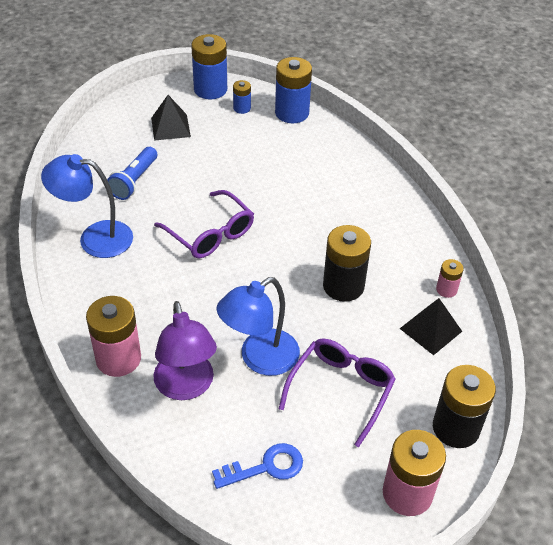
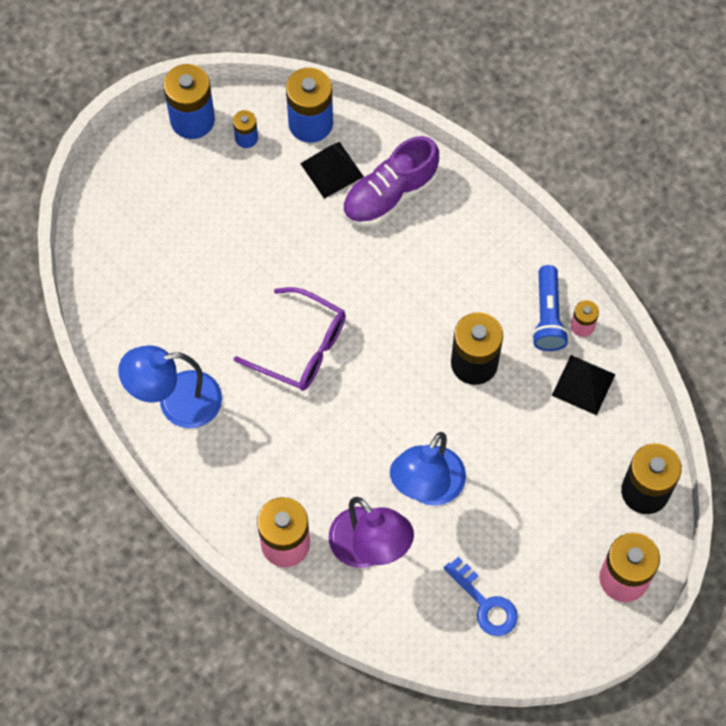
camera: 20 degrees left, 20 degrees up
blue flashlight [107,147,157,200] -> blue flashlight moved to [532,265,569,351]
black pyramid [151,95,191,141] -> black pyramid moved to [300,142,364,199]
blue key [212,443,303,489] -> blue key turned 90 degrees clockwise [443,557,518,636]
purple glasses [279,339,396,447] -> none
none -> purple shoe [342,136,439,227]

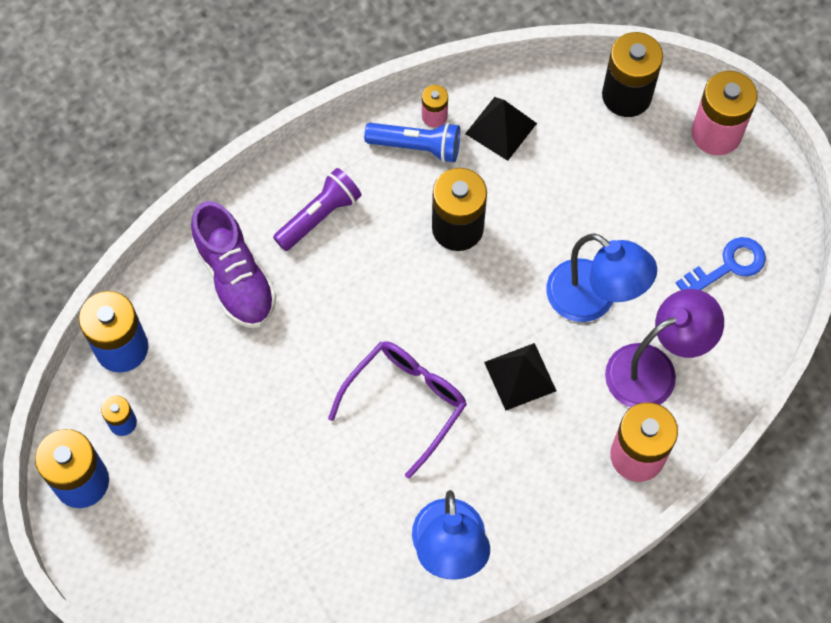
camera: 80 degrees left, 0 degrees up
black pyramid [300,142,364,199] -> black pyramid moved to [484,343,556,411]
none -> purple flashlight [273,168,362,251]

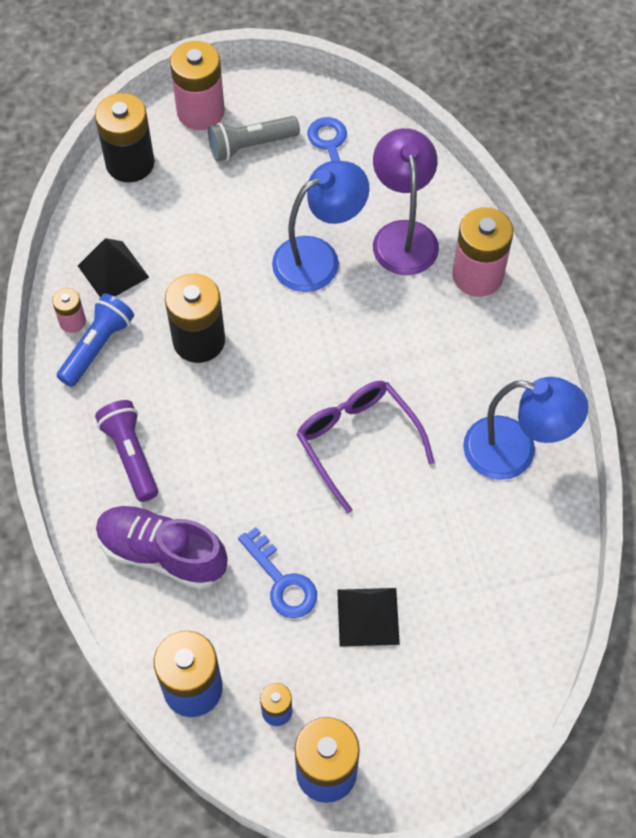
camera: 70 degrees left, 5 degrees down
purple shoe [191,201,276,328] -> purple shoe turned 150 degrees counterclockwise [96,505,228,589]
black pyramid [484,343,556,411] -> black pyramid moved to [337,588,400,647]
none -> grey flashlight [208,116,300,161]
none -> blue key [238,527,317,618]

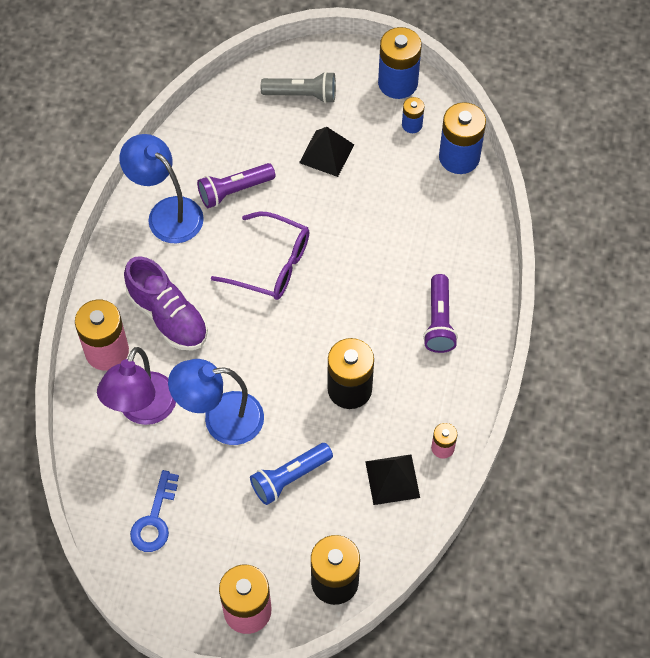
camera: 155 degrees left, 0 degrees up
blue flashlight [57,294,134,387] -> blue flashlight moved to [250,443,333,505]
purple shoe [96,505,228,589] -> purple shoe moved to [124,256,208,350]
grey flashlight [208,116,300,161] -> grey flashlight moved to [261,71,336,103]
blue key [238,527,317,618] -> none
purple glasses [296,381,435,513] -> purple glasses turned 60 degrees counterclockwise [211,212,310,300]
none -> purple flashlight [197,163,275,208]

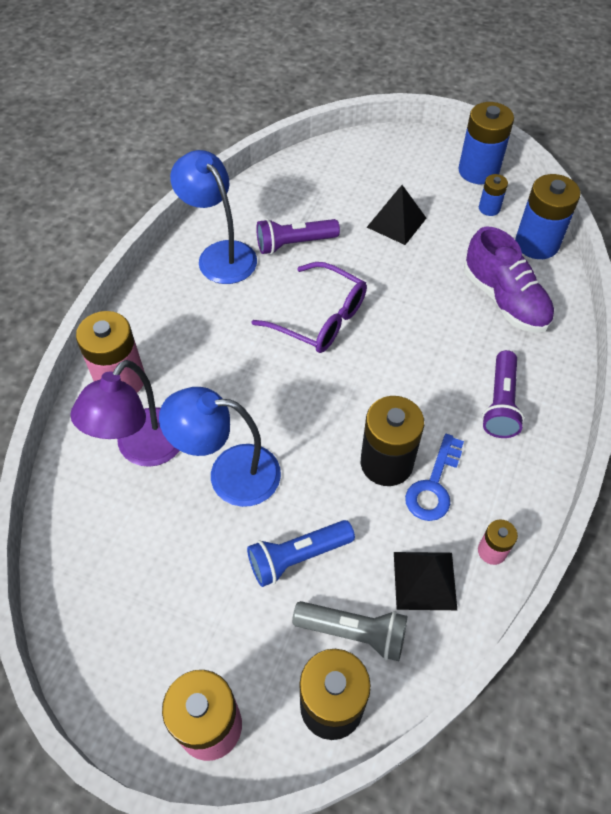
camera: 10 degrees right, 5 degrees down
purple shoe [124,256,208,350] -> purple shoe moved to [464,226,555,333]
blue key [130,470,179,552] -> blue key moved to [405,434,464,521]
grey flashlight [261,71,336,103] -> grey flashlight moved to [292,601,407,661]

